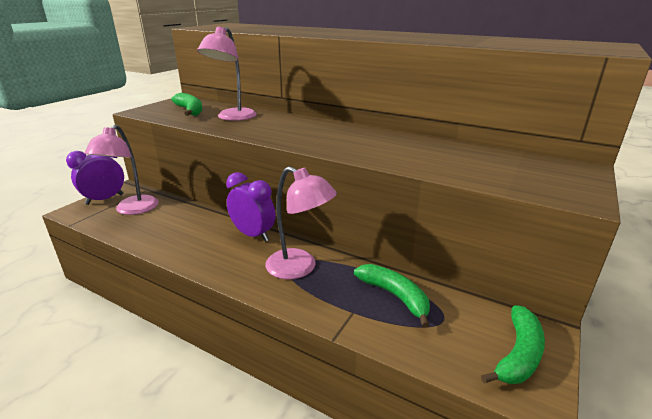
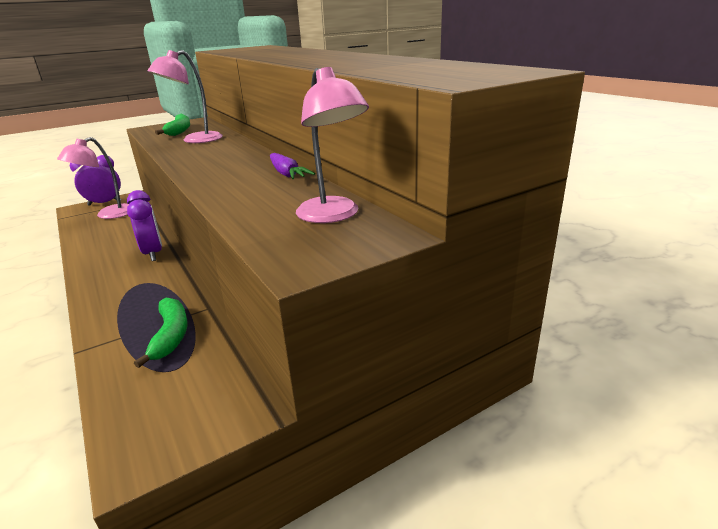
camera: 30 degrees right, 0 degrees up
pink lamp [265,166,337,280] -> pink lamp moved to [296,67,369,223]
green banana [481,305,545,384] -> none
none -> purple carrot [270,153,315,179]

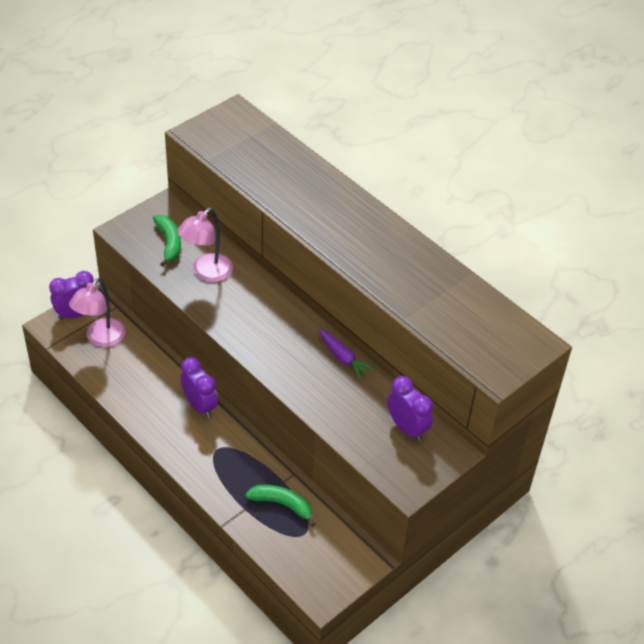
camera: 15 degrees left, 20 degrees up
green banana [134,298,188,368] -> green banana turned 45 degrees counterclockwise [245,485,315,527]
pink lamp [296,67,369,223] -> purple clock [387,376,433,441]

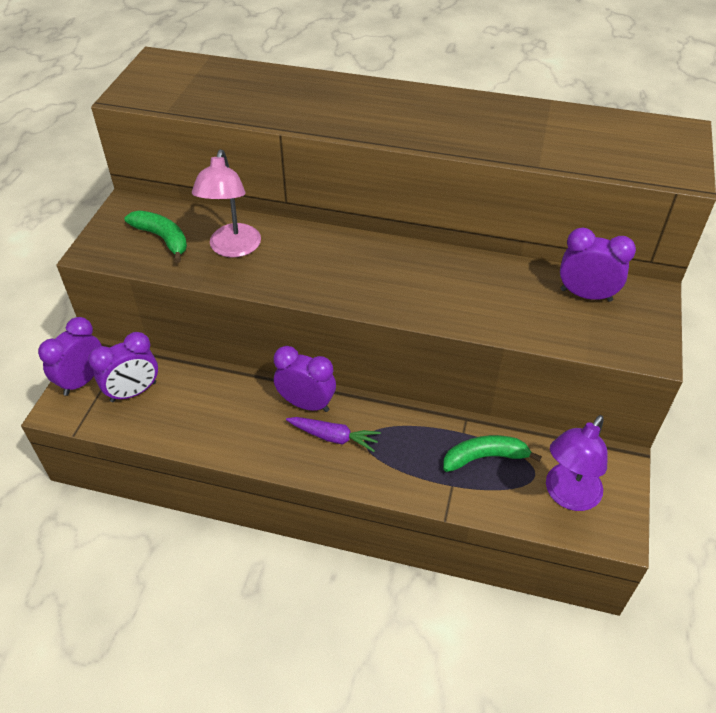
camera: 30 degrees left, 0 degrees up
pink lamp [69,278,125,347] -> purple clock [88,332,158,402]
purple carrot [319,329,375,380] -> purple carrot moved to [286,417,381,452]
none -> purple lamp [546,415,608,511]

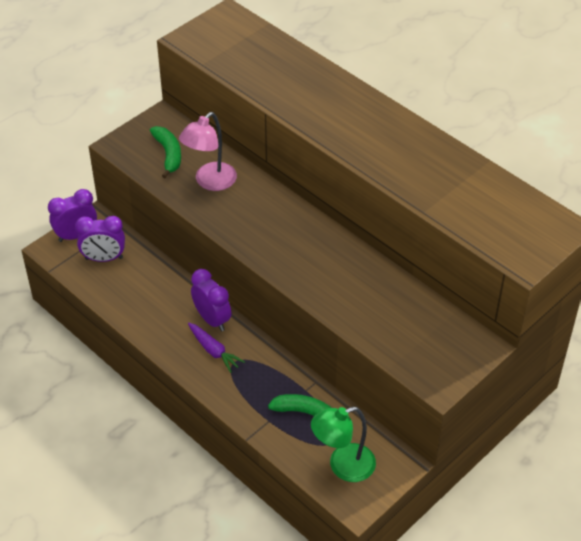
camera: 30 degrees right, 0 degrees up
purple lamp [546,415,608,511] -> green lamp [311,407,376,482]
purple clock [560,228,636,302] -> none

